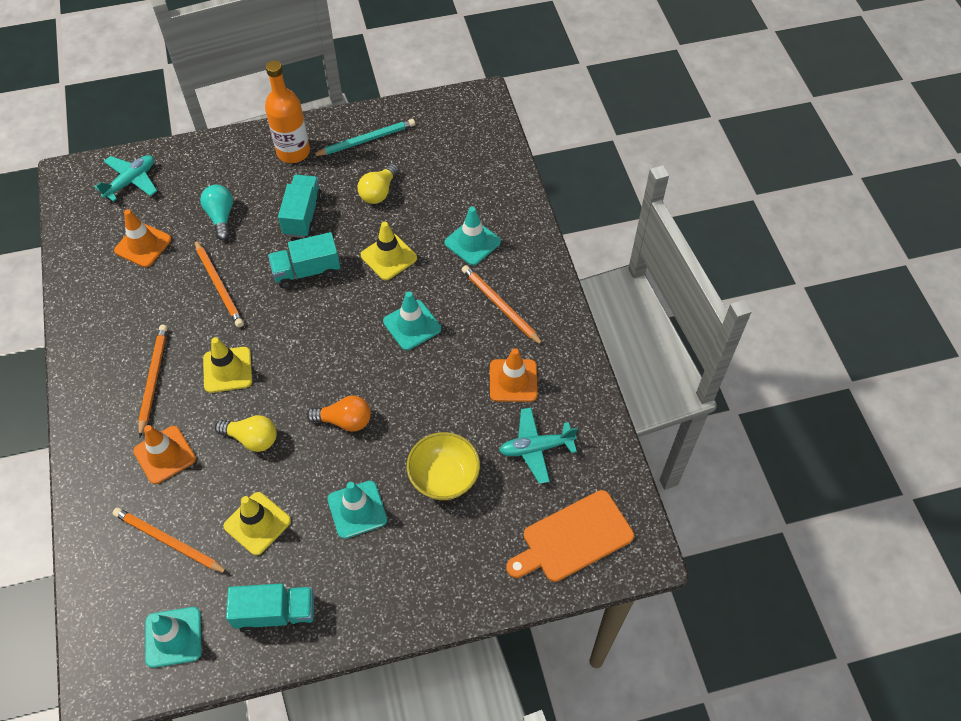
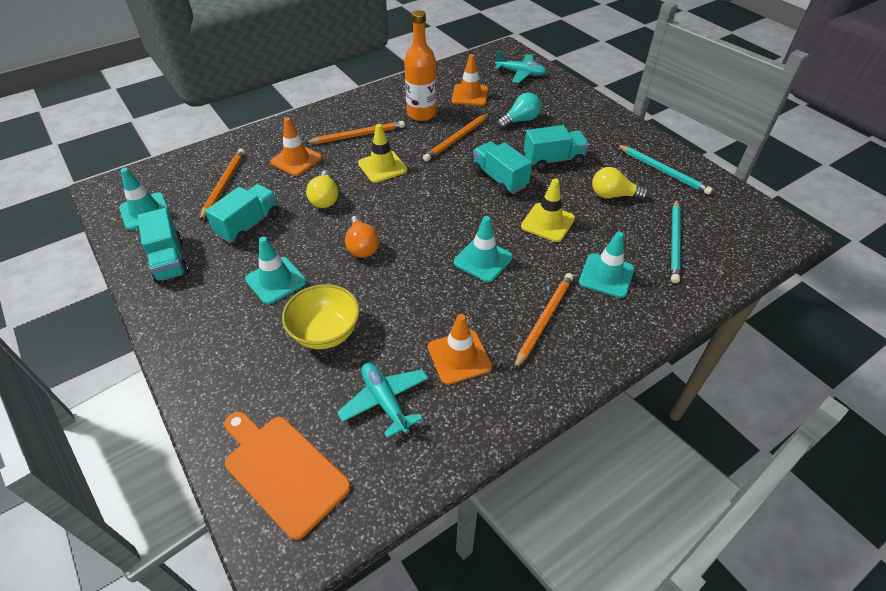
camera: 70 degrees right, 10 degrees down
yellow traffic cone [224,492,291,555] -> turquoise truck [205,184,279,244]
orange bottle [265,60,310,163] -> orange bottle moved to [404,10,437,121]
none -> turquoise pencil [671,199,681,283]

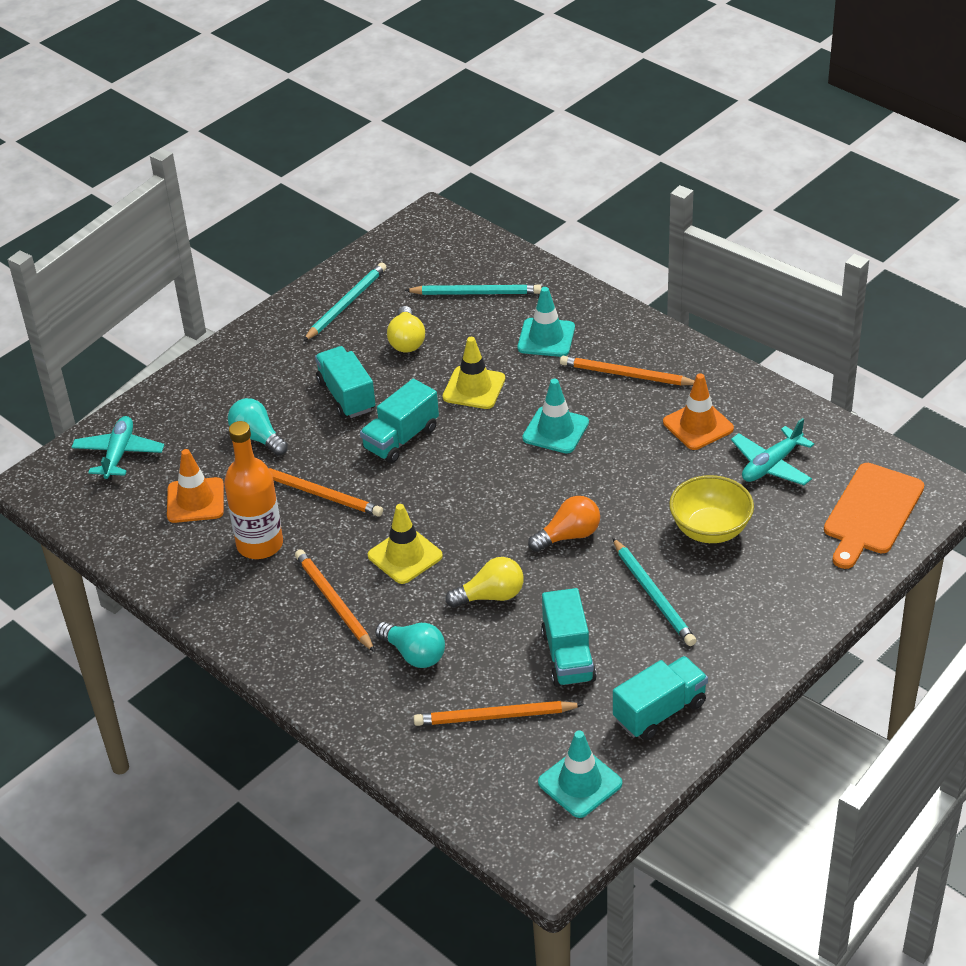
camera: 100 degrees left, 5 degrees down
turquoise truck [205,184,279,244] -> turquoise truck turned 120 degrees counterclockwise [541,588,597,687]
turquoise traffic cone [245,237,307,305] -> turquoise pencil [612,538,697,646]
orange traffic cone [270,117,322,176] -> turquoise light bulb [375,622,445,668]

